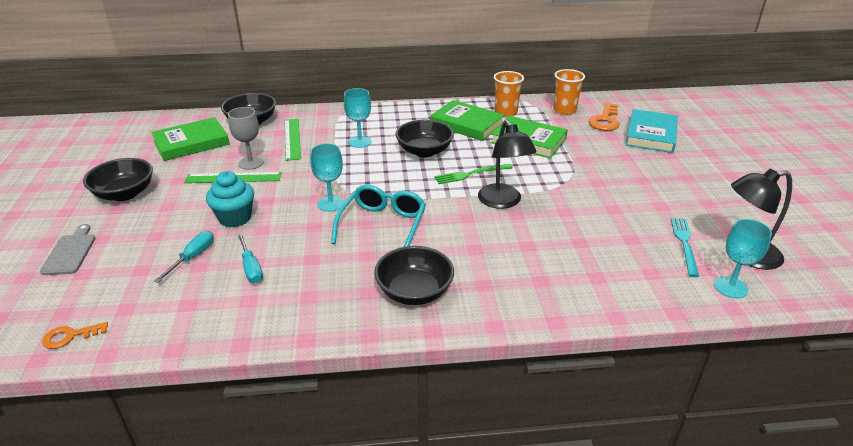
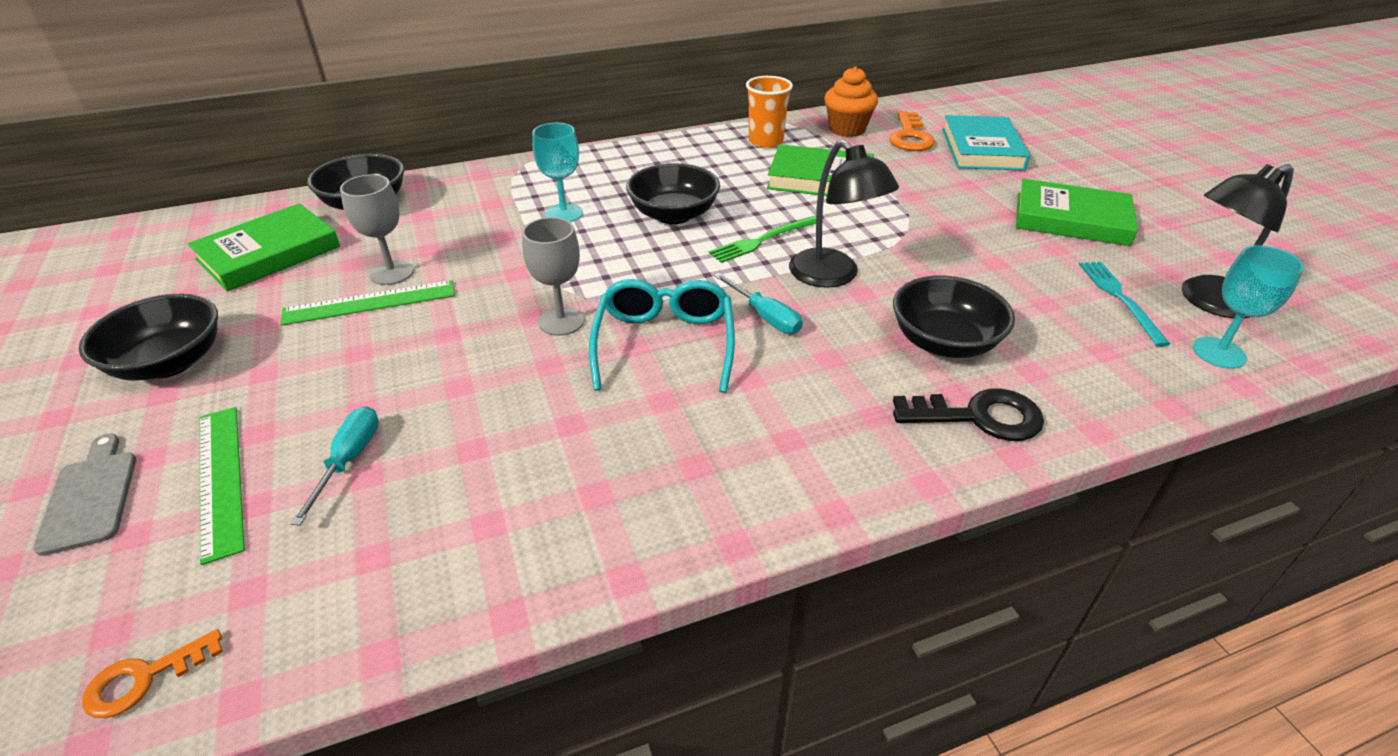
camera: 15 degrees left, 5 degrees up
turquoise cupcake [206,171,254,227] -> none
turquoise screwdriver [237,233,263,283] -> turquoise screwdriver moved to [714,273,803,334]
green ruler [285,119,301,161] -> green ruler moved to [200,407,245,565]
turquoise goblet [310,143,344,212] -> grey goblet [522,217,584,336]
black bowl [374,246,454,305] -> black bowl moved to [893,276,1015,358]
green book [430,100,505,141] -> green book moved to [1016,179,1138,246]
orange cup [554,69,585,115] -> orange cupcake [824,66,878,137]
none -> black key [893,388,1044,441]

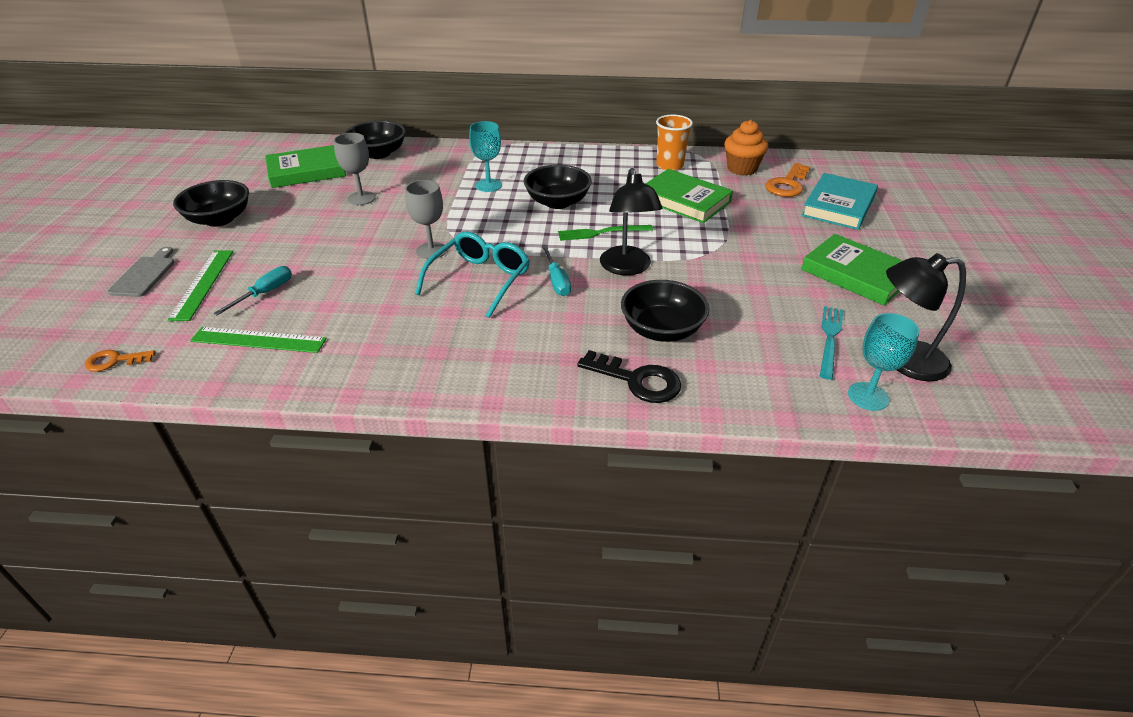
camera: 25 degrees right, 0 degrees up
green ruler [280,280,455,326] -> green ruler moved to [190,327,327,353]

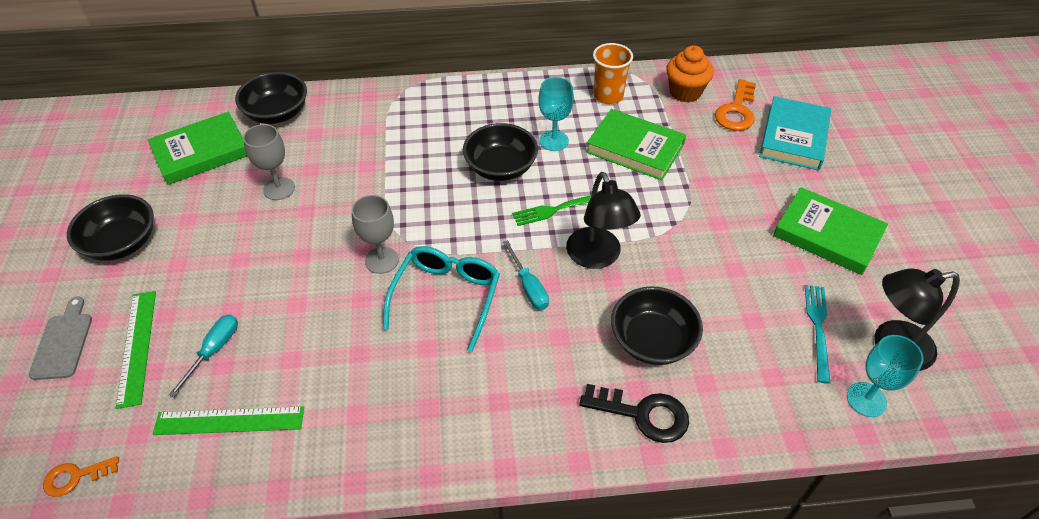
camera: 10 degrees left, 10 degrees up
turquoise goblet [469,121,502,192] -> turquoise goblet moved to [538,77,574,151]

